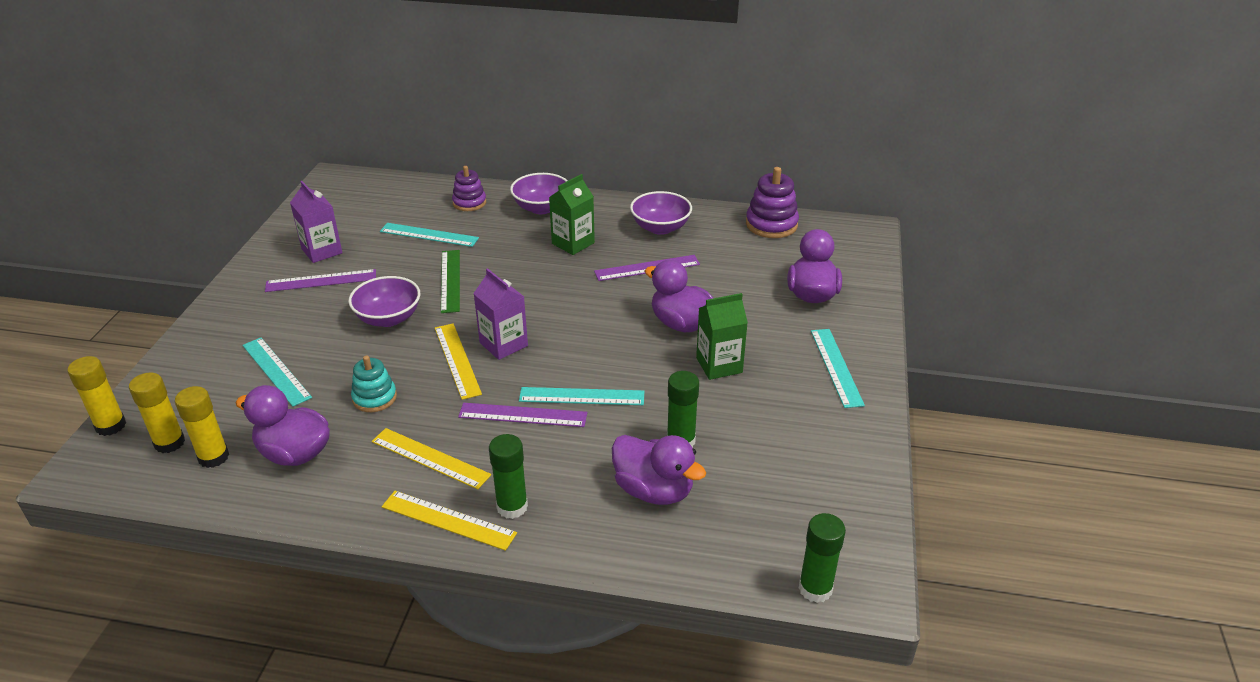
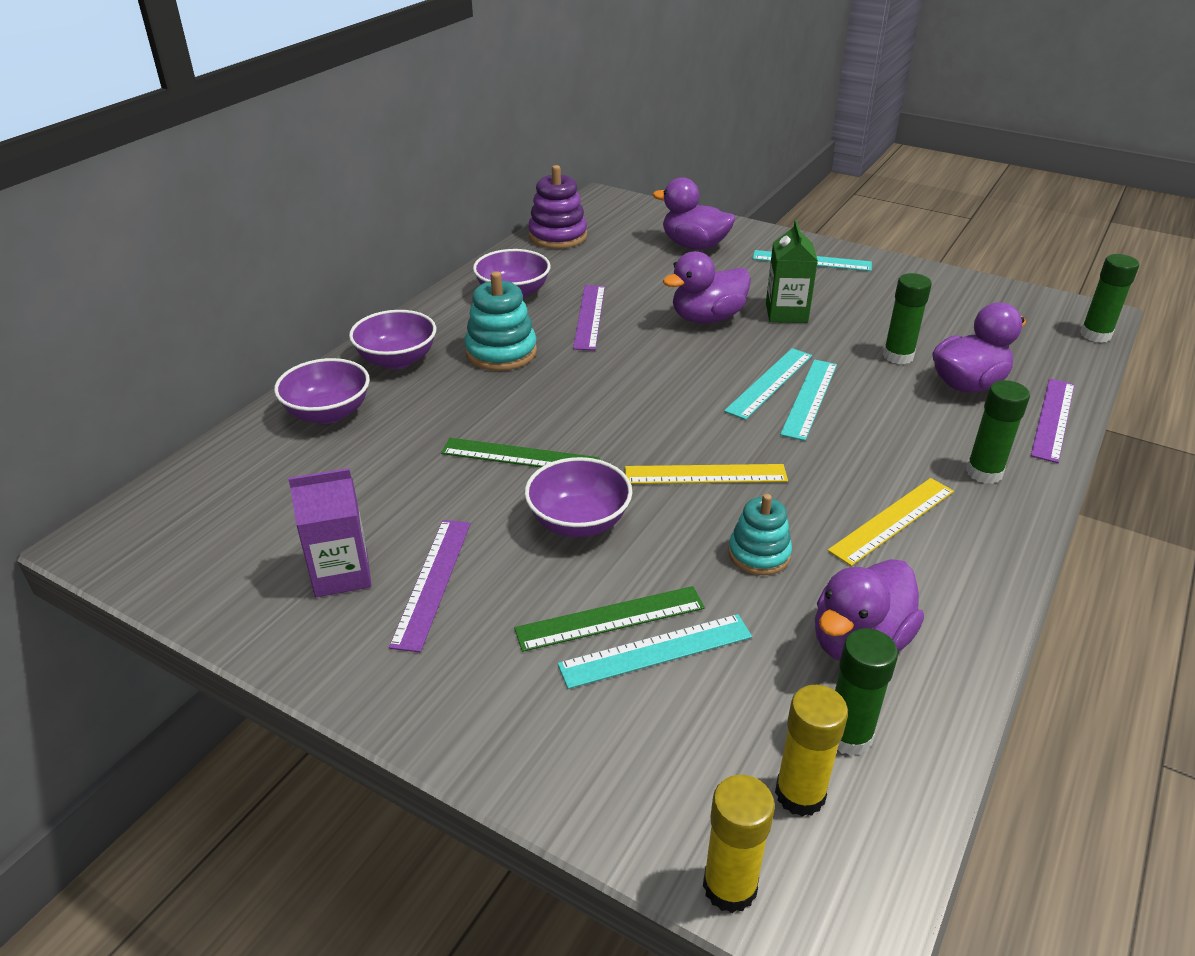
camera: 70 degrees left, 0 degrees up
yellow glue stick [175,386,229,468] -> green glue stick [835,628,898,756]
turquoise ruler [380,223,479,247] -> turquoise ruler moved to [724,348,812,420]
yellow ruler [382,491,517,551] -> none
purple stacking toy [452,166,486,211] -> purple bowl [274,358,370,424]
purple ruler [458,403,587,427] -> purple ruler moved to [1031,379,1075,463]
purple carton [473,268,528,360] -> none
green carton [549,174,595,255] -> turquoise stacking toy [465,271,537,371]
none -> green ruler [514,586,705,652]

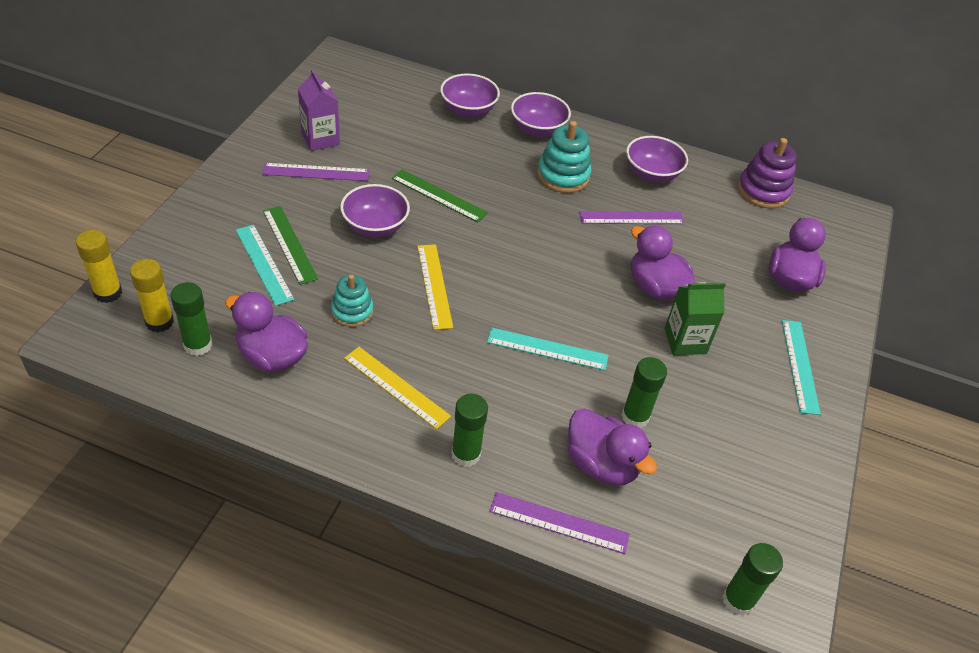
camera: 75 degrees right, 10 degrees up
green ruler [441,438,599,467] -> green ruler turned 60 degrees counterclockwise [392,169,488,222]
turquoise ruler [724,348,812,420] -> none

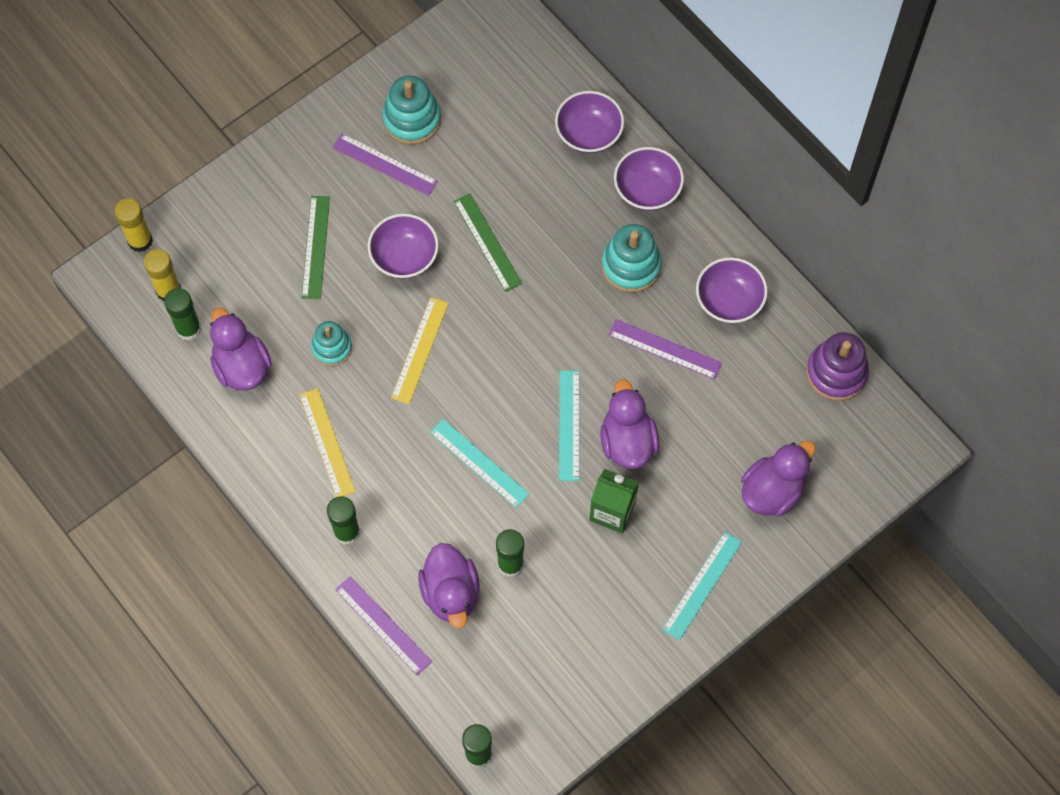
camera: 35 degrees right, 20 degrees up
turquoise ruler [236,225,294,306] -> turquoise ruler moved to [559,371,579,481]
purple carton [298,69,340,151] -> turquoise stacking toy [382,76,441,145]

